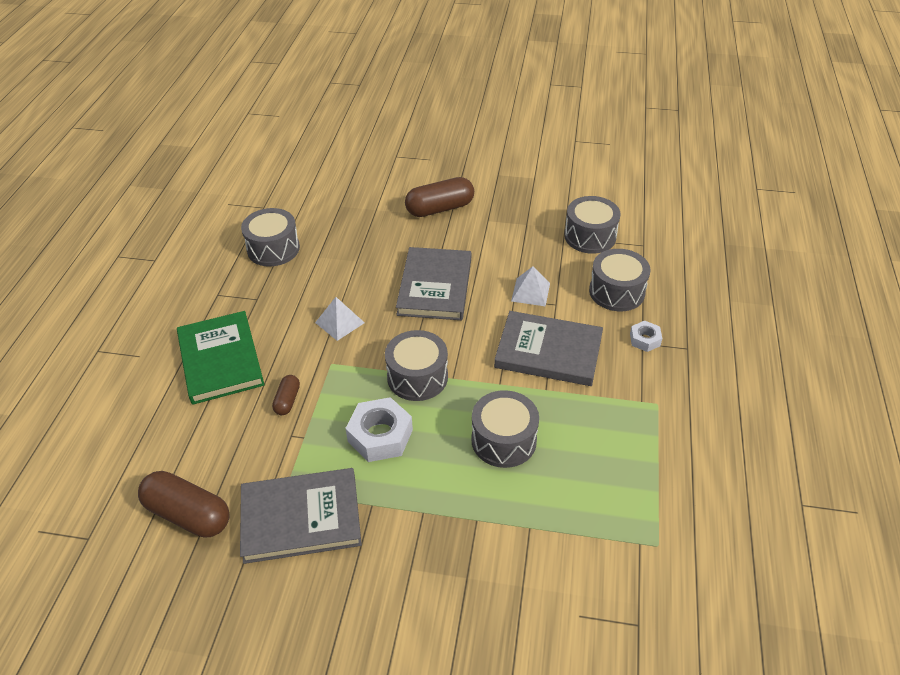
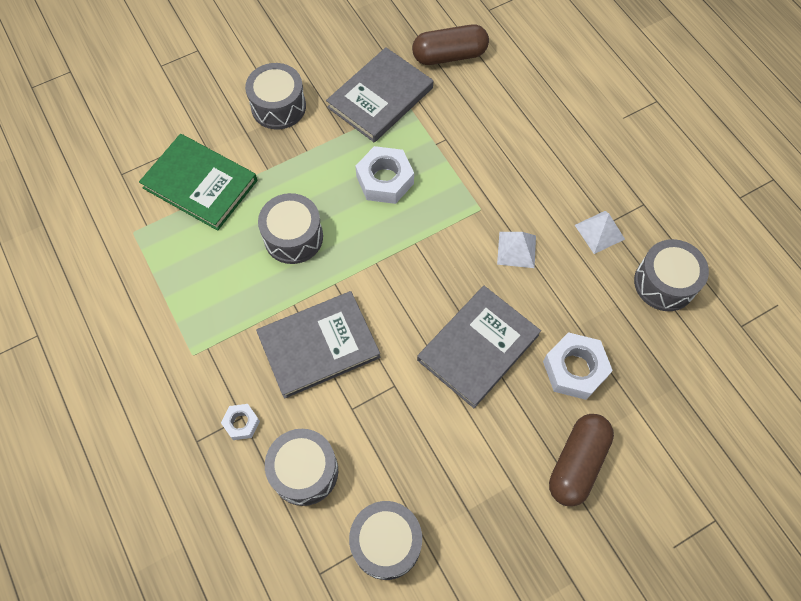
camera: 140 degrees right, 20 degrees up
green book [177,311,265,405] -> green book moved to [139,134,258,231]
brown capsule [272,375,300,415] -> none
grey drum [385,330,448,401] -> grey drum moved to [245,63,306,129]
grey book [396,247,471,320] -> grey book turned 75 degrees clockwise [417,286,541,408]
white pyramid [511,266,550,306] -> white pyramid moved to [575,211,625,254]
none -> white nut [543,332,613,400]

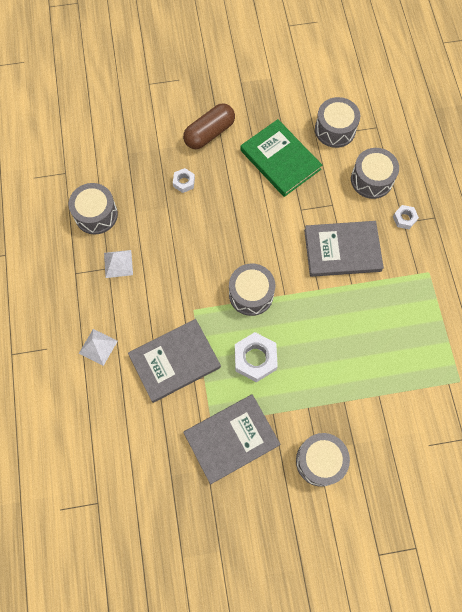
camera: 160 degrees left, 5 degrees up
green book [139,134,258,231] -> green book moved to [240,119,322,197]
grey drum [258,193,323,264] -> grey drum moved to [229,264,275,316]
brown capsule [412,25,489,65] -> none
grey book [417,286,541,408] -> grey book moved to [128,319,221,403]
white pyramid [497,232,536,268] -> white pyramid moved to [79,329,118,366]
white nut [543,332,613,400] -> white nut [173,168,195,193], size x0.55

